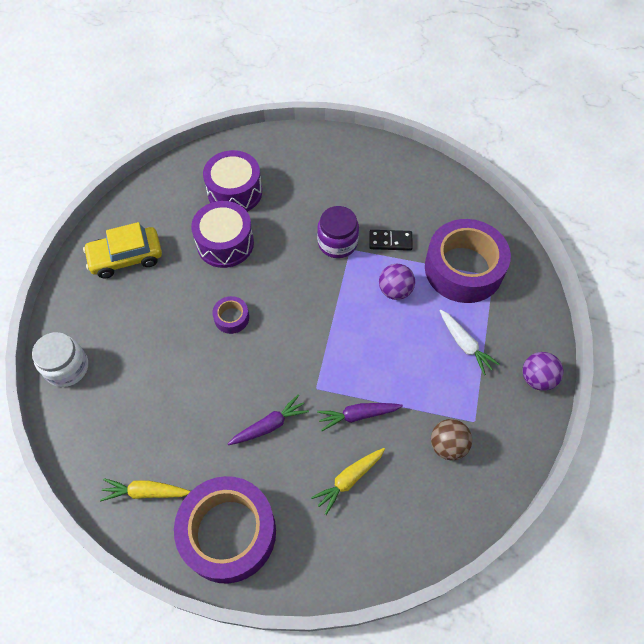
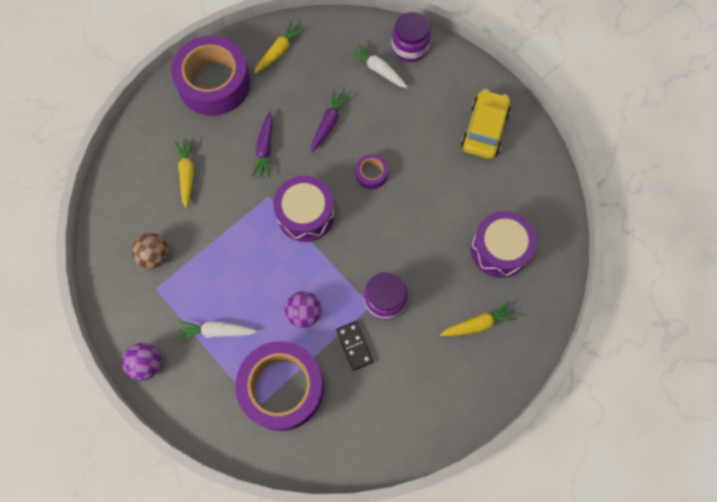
camera: 125 degrees right, 10 degrees up
white jar [32,332,88,387] -> purple jar [392,12,431,62]
purple drum [191,201,254,268] -> purple drum moved to [273,176,334,242]
purple carrot [317,403,403,431] -> purple carrot moved to [311,90,350,152]
black domino [369,230,413,251] -> black domino turned 60 degrees counterclockwise [336,321,373,371]
none -> white carrot [347,43,407,88]
none -> yellow carrot [440,301,517,336]

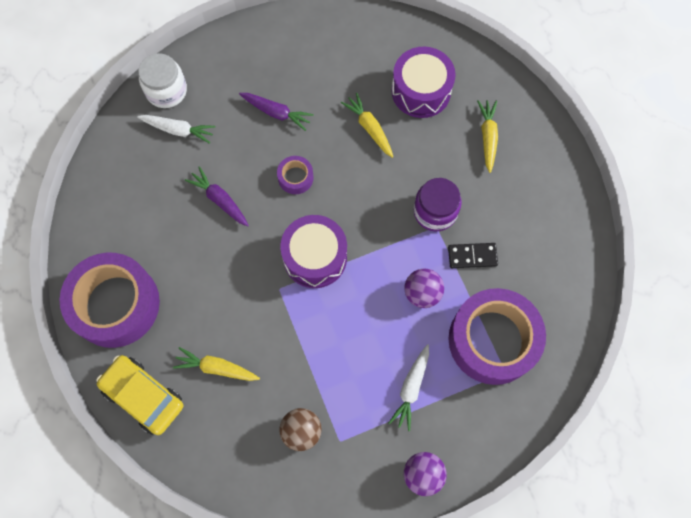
camera: 70 degrees left, 0 degrees up
purple carrot [252,111,272,178] -> purple carrot moved to [239,93,314,131]
yellow carrot [254,21,305,74] -> yellow carrot moved to [341,93,393,158]
white carrot [347,43,407,88] -> white carrot turned 135 degrees counterclockwise [137,115,215,144]
purple jar [392,12,431,62] -> white jar [138,53,187,108]
yellow car [461,89,511,159] -> yellow car moved to [96,355,183,435]

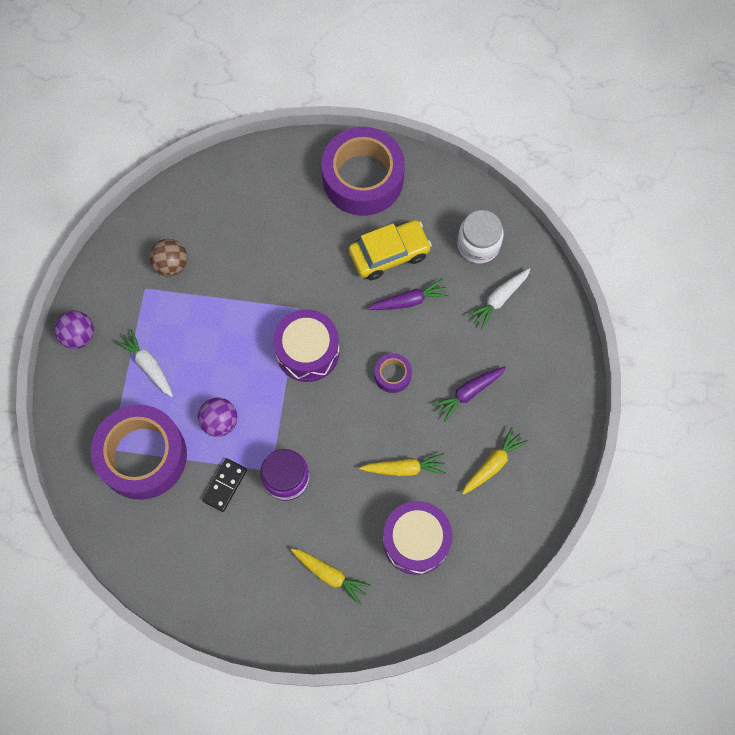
camera: 120 degrees right, 0 degrees up
yellow car [96,355,183,435] -> yellow car moved to [349,220,432,280]
white jar [138,53,187,108] -> white jar moved to [457,210,504,263]
yellow carrot [173,347,260,381] -> yellow carrot moved to [462,427,528,495]

